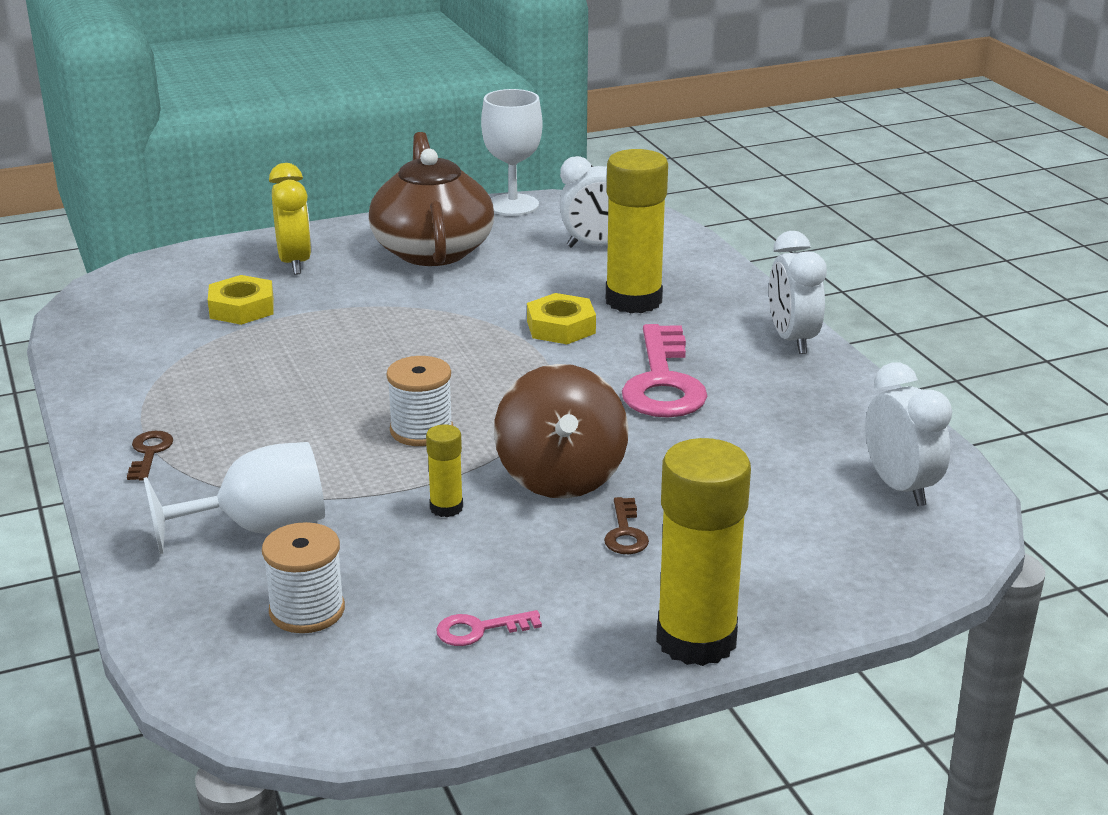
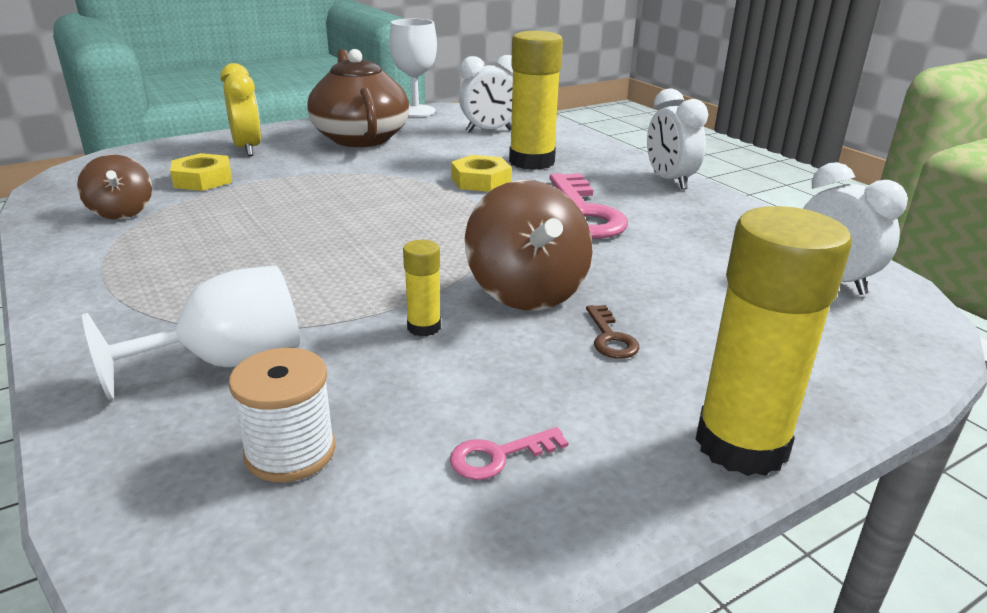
camera: 10 degrees left, 0 degrees up
brown key [127,431,173,481] -> none
white spool [386,356,453,446] -> none
none -> brown spinning top [77,155,152,220]

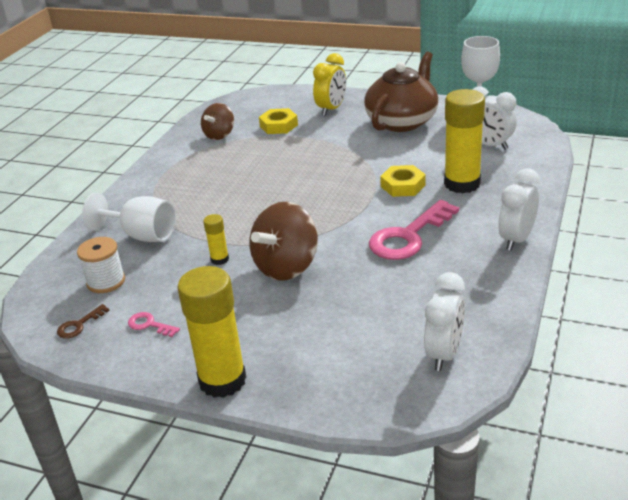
camera: 55 degrees right, 5 degrees up
brown key [586,305,640,359] -> brown key moved to [57,304,110,339]

